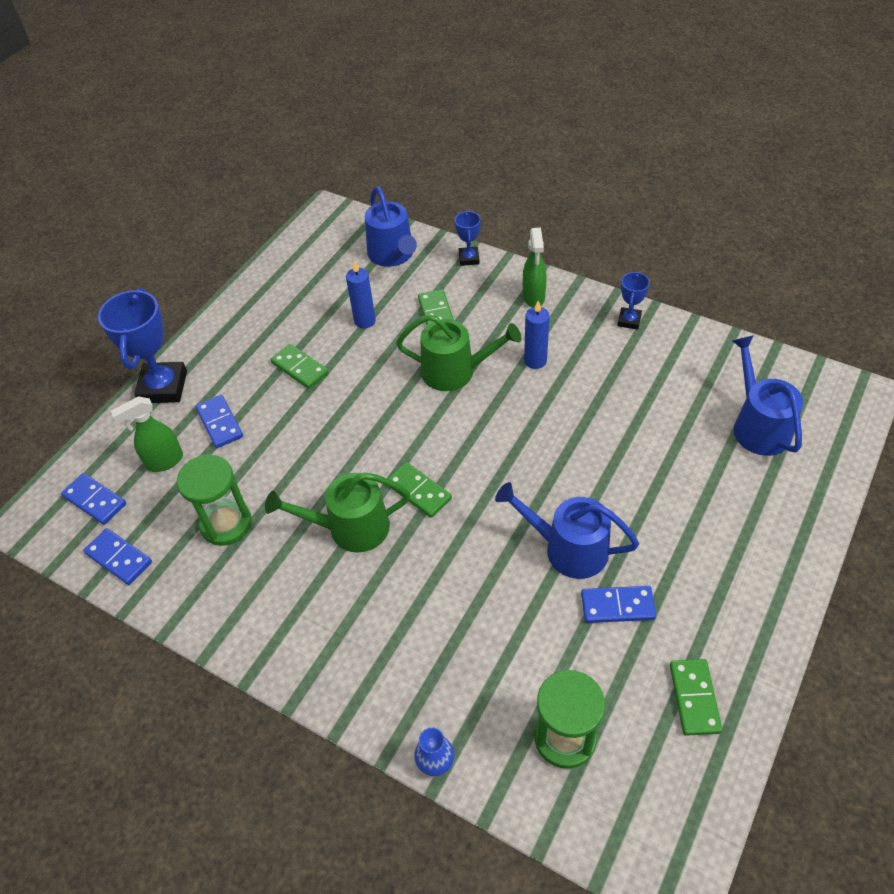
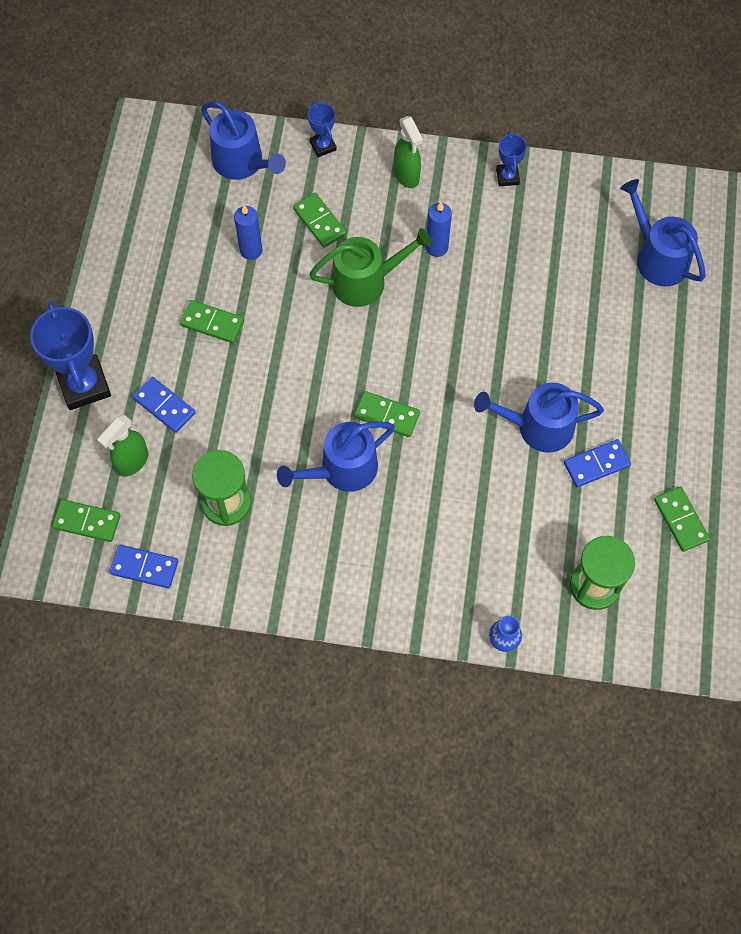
camera: 25 degrees left, 15 degrees up
blue domino [61,473,126,525] -> green domino [52,499,121,542]
green watering can [265,472,410,552] -> blue watering can [277,421,395,492]

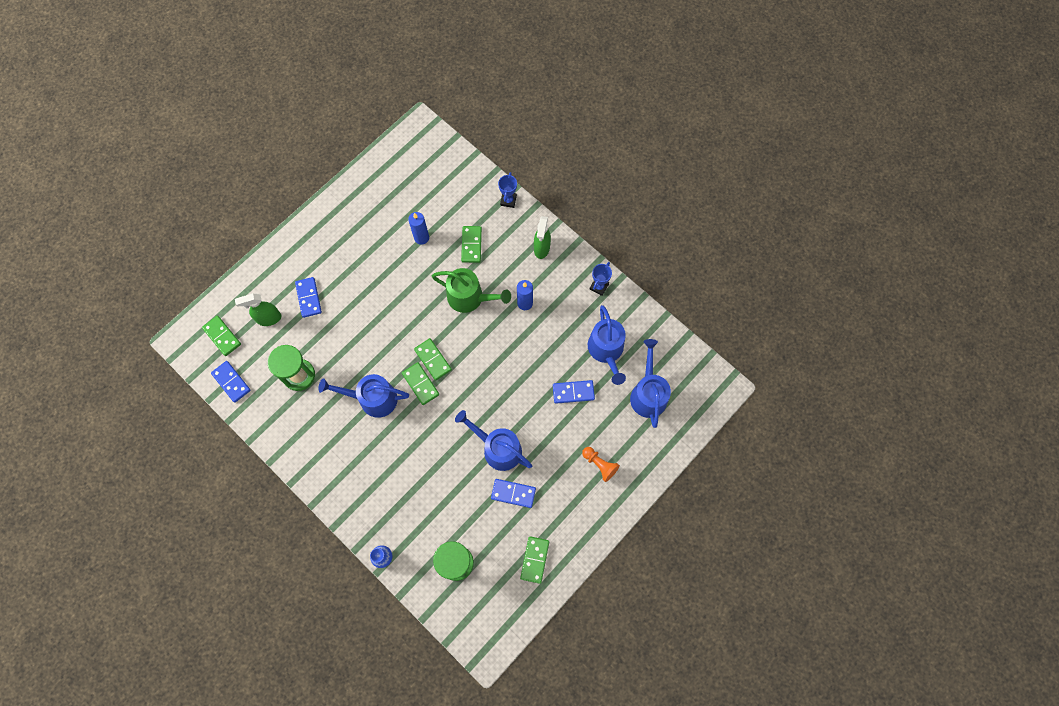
camera: 35 degrees right, 5 degrees up
blue trophy [30,300,111,410] -> none
green domino [180,300,244,343] -> green domino moved to [414,338,452,381]
blue watering can [201,101,286,180] -> blue watering can moved to [588,305,626,385]
none -> blue domino [553,380,595,404]
none -> orange pawn [582,447,620,482]

